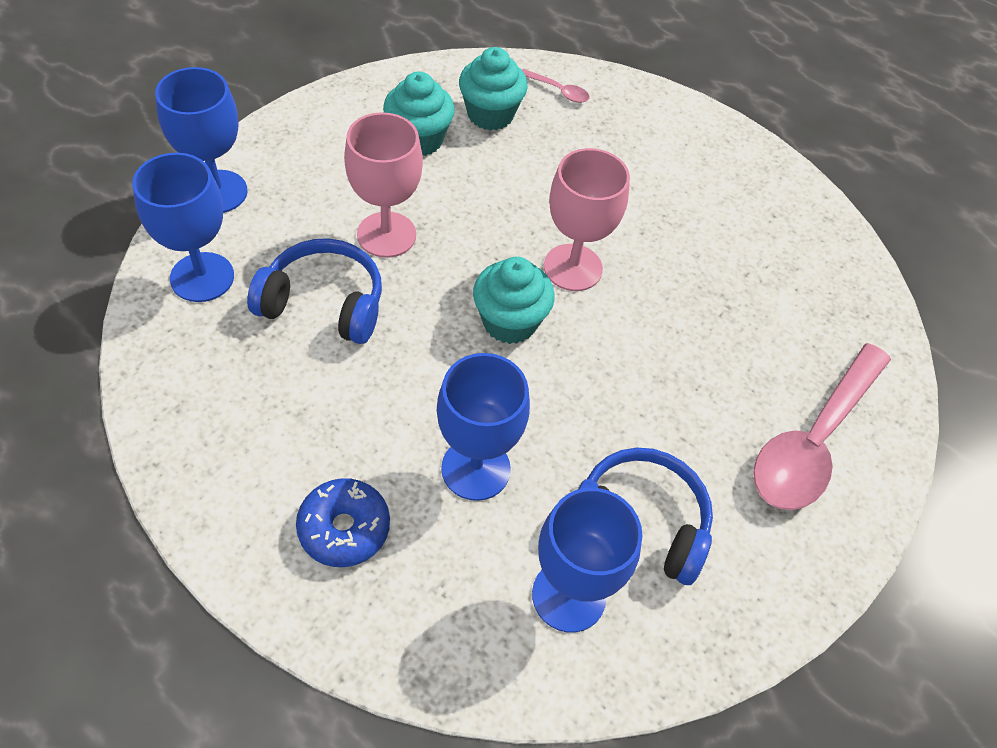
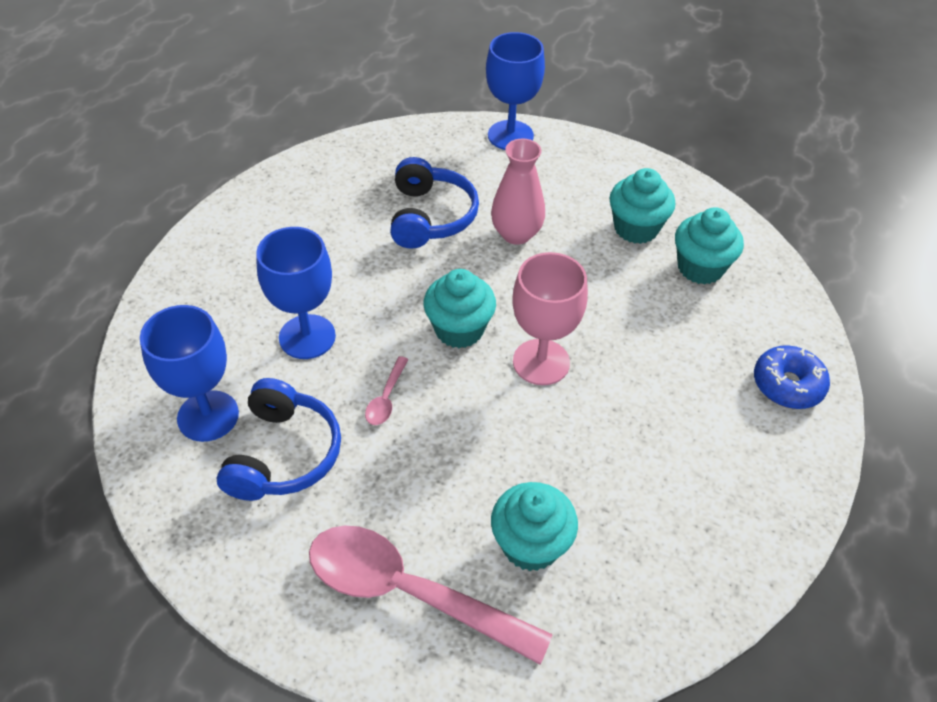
camera: 80 degrees right, 5 degrees down
blue goblet [132,153,234,302] -> none
blue donut [296,478,390,567] -> blue donut moved to [754,345,830,409]
pink goblet [344,112,423,258] -> pink vase [491,138,545,245]
pink spoon [522,69,590,103] -> pink spoon moved to [365,356,409,425]
none -> turquoise cupcake [491,482,578,571]

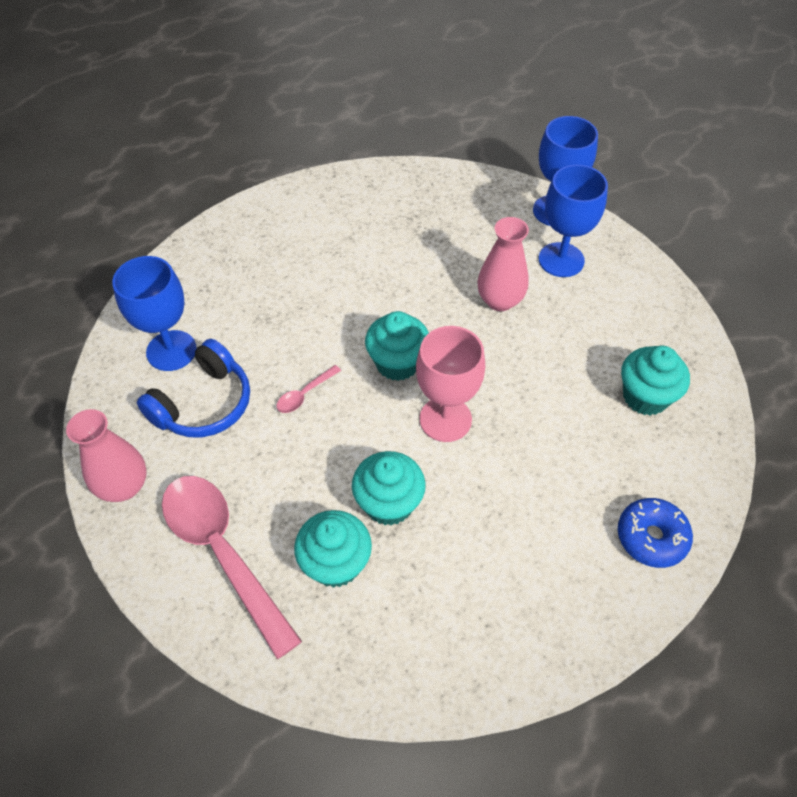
camera: 30 degrees right, 5 degrees up
blue goblet [256,227,336,359] -> blue goblet moved to [539,165,608,277]
blue headphones [390,157,479,249] -> none
turquoise cupcake [609,168,675,244] -> turquoise cupcake moved to [352,451,426,526]
none -> pink vase [66,409,147,502]

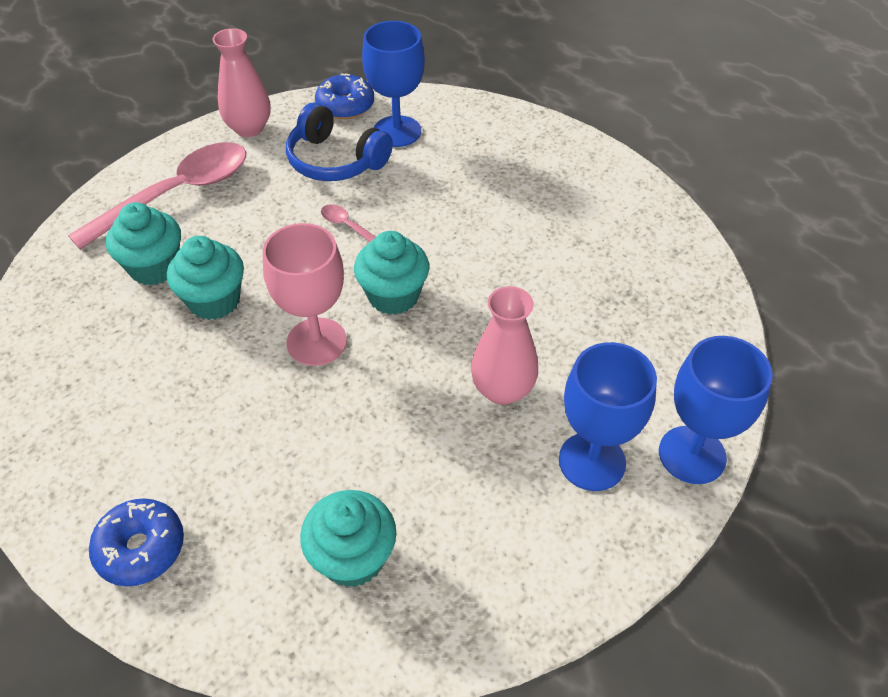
camera: 85 degrees right, 5 degrees down
none -> blue donut [315,73,374,119]

